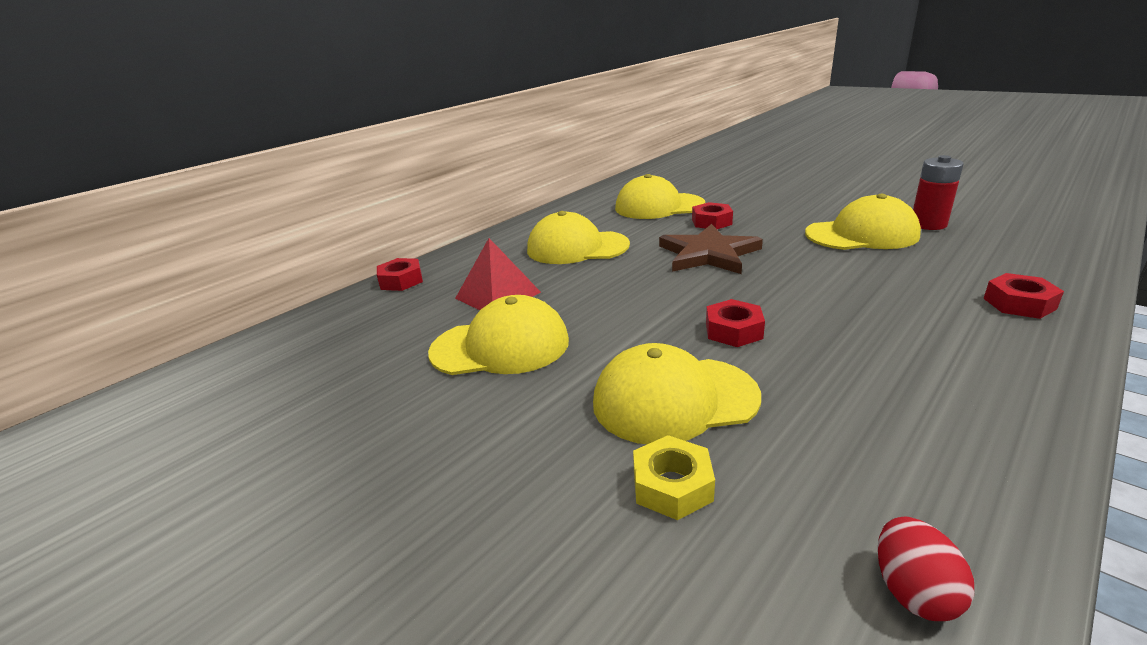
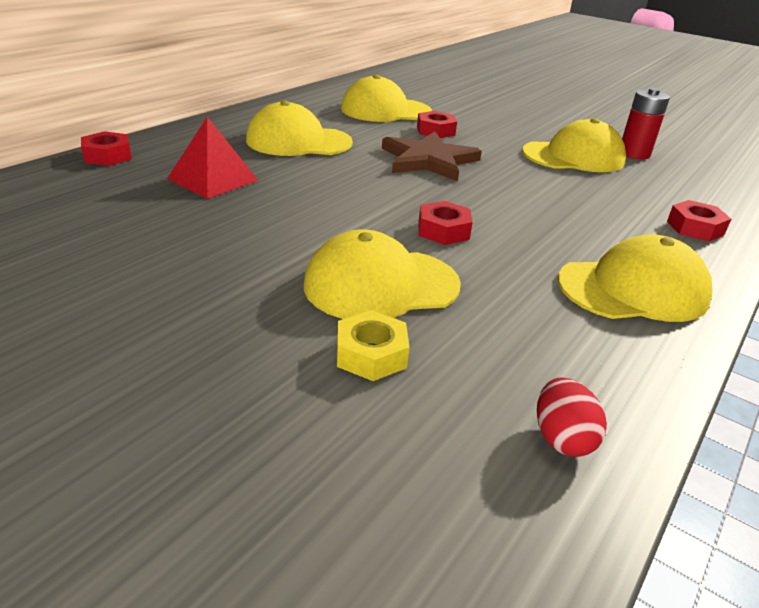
camera: 10 degrees left, 5 degrees up
yellow cap [428,295,569,375] -> yellow cap moved to [558,234,713,322]

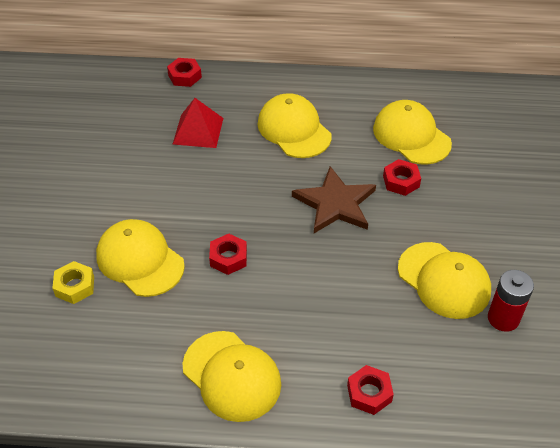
camera: 60 degrees right, 15 degrees up
red egg [537,377,607,457] -> none

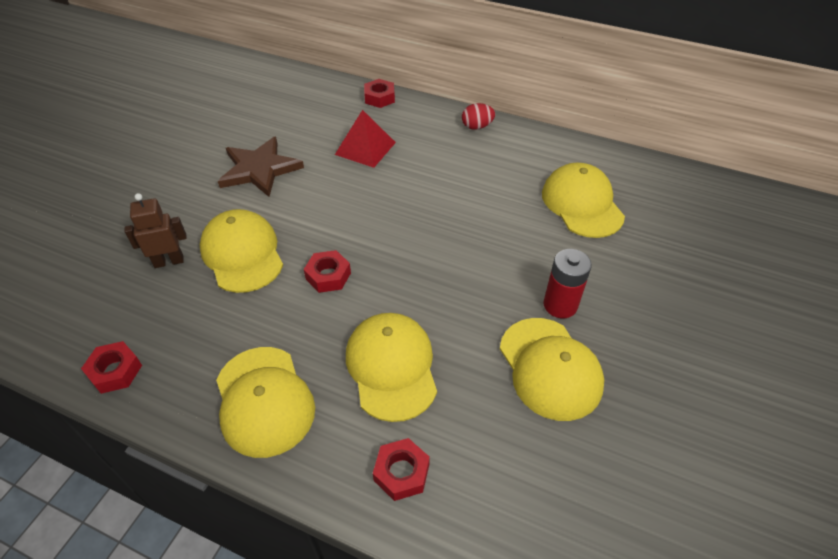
camera: 20 degrees right, 0 degrees up
yellow nut [52,261,94,304] -> brown robot [124,193,186,268]
yellow cap [258,93,332,158] -> yellow cap moved to [346,313,437,422]
brown star [292,166,376,233] -> brown star moved to [218,137,304,197]
red nut [383,159,421,196] -> red nut moved to [81,341,142,394]
red battery [488,270,534,332] -> red battery moved to [543,249,592,318]
none -> red egg [462,103,495,130]

